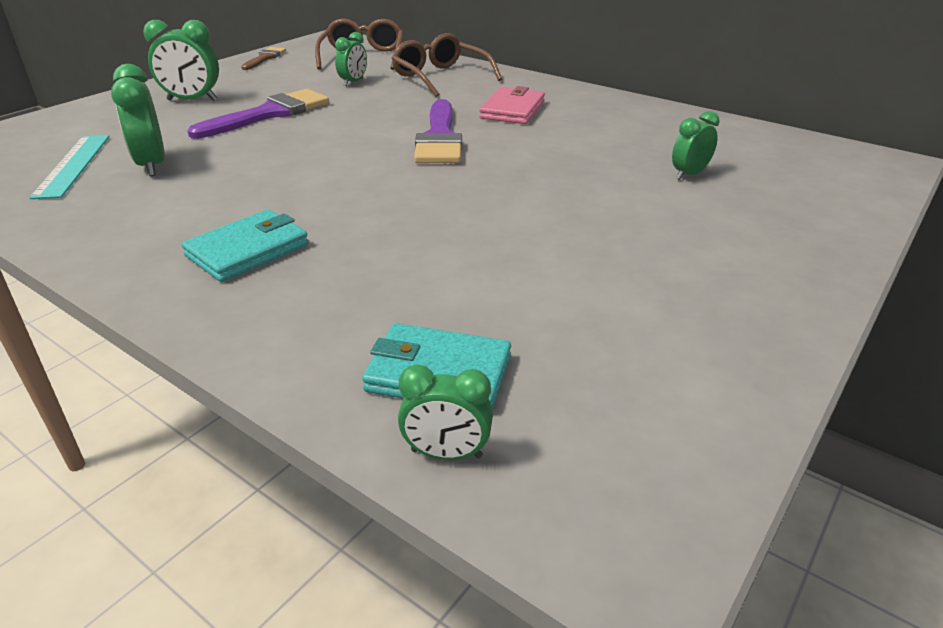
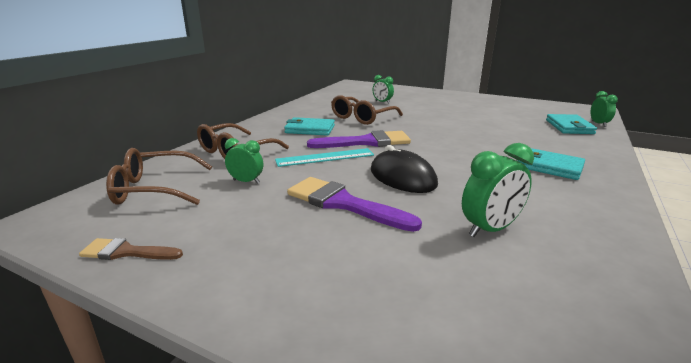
camera: 100 degrees left, 10 degrees down
turquoise ruler [29,135,110,199] -> turquoise ruler moved to [275,148,374,167]
green clock [143,20,219,101] -> none
pink wallet [479,86,545,124] -> turquoise wallet [284,117,335,136]
none -> brown glasses [331,95,403,125]
none -> black mouse [371,145,438,193]

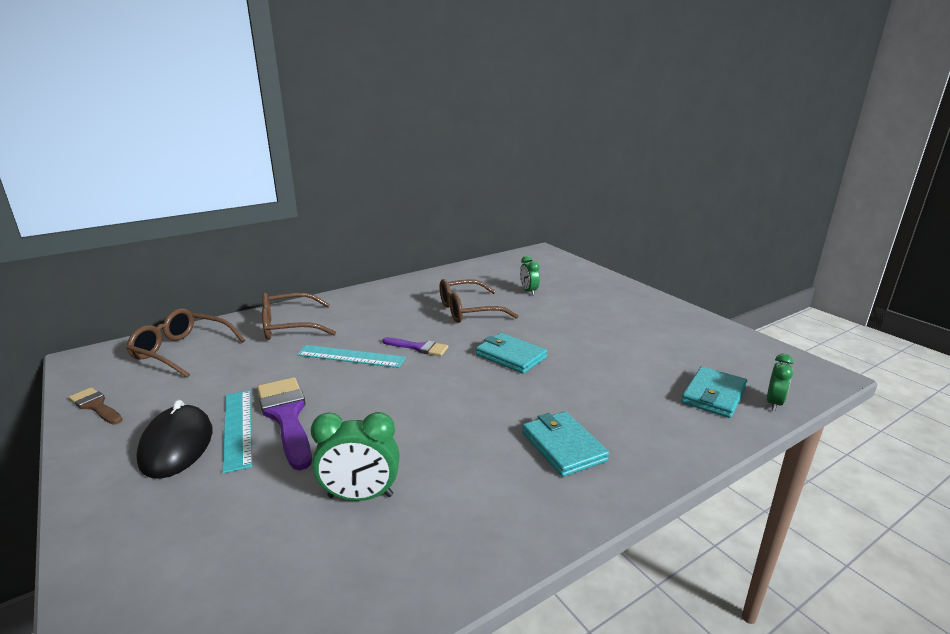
camera: 30 degrees right, 0 degrees up
green clock [225,138,263,184] -> none
turquoise wallet [284,117,335,136] -> turquoise wallet moved to [476,333,547,374]
purple brush [307,130,411,148] -> purple brush [382,337,448,356], size x0.57
black mouse [371,145,438,193] -> black mouse moved to [136,399,213,479]
none -> turquoise ruler [223,390,252,473]

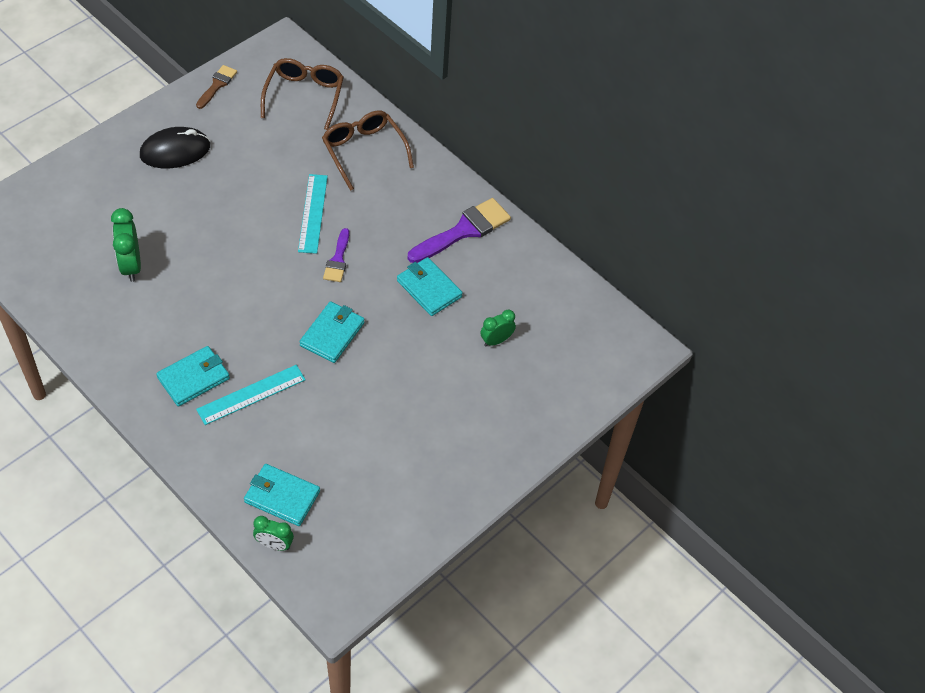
camera: 75 degrees right, 30 degrees up
turquoise ruler [223,390,252,473] -> turquoise ruler moved to [196,365,306,425]
purple brush [257,377,312,470] -> purple brush moved to [408,198,511,263]
brown glasses [440,279,518,323] -> turquoise wallet [397,257,463,316]

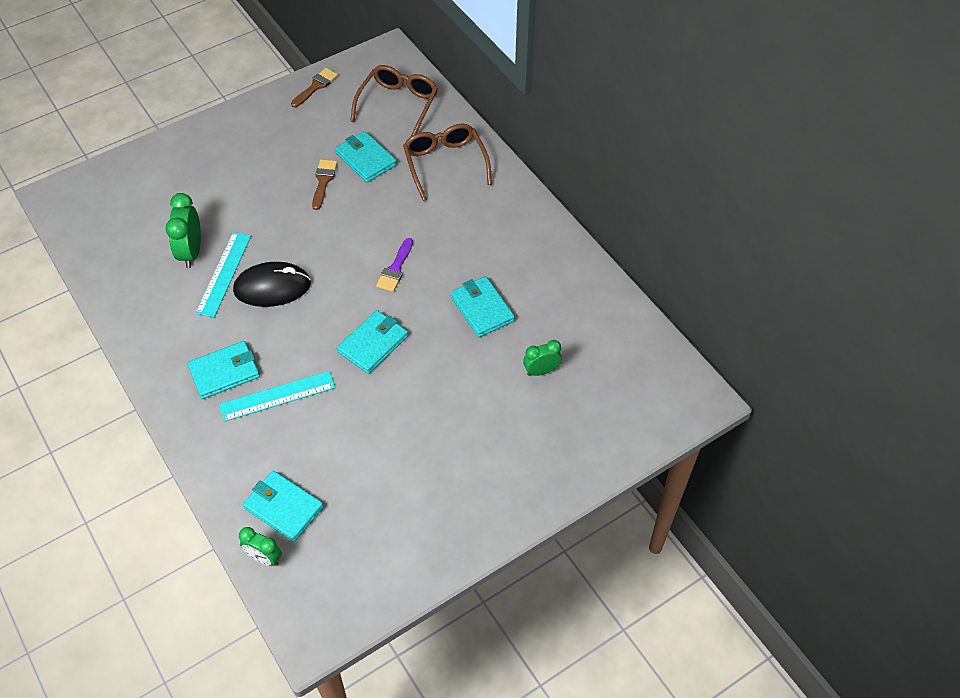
camera: 15 degrees right, 0 degrees up
black mouse [140,127,210,168] -> black mouse moved to [233,262,311,307]
turquoise ruler [298,174,328,254] -> turquoise ruler moved to [195,232,251,317]
purple brush [408,198,511,263] -> none
none -> brown brush [312,159,337,210]
none -> turquoise wallet [335,131,397,183]

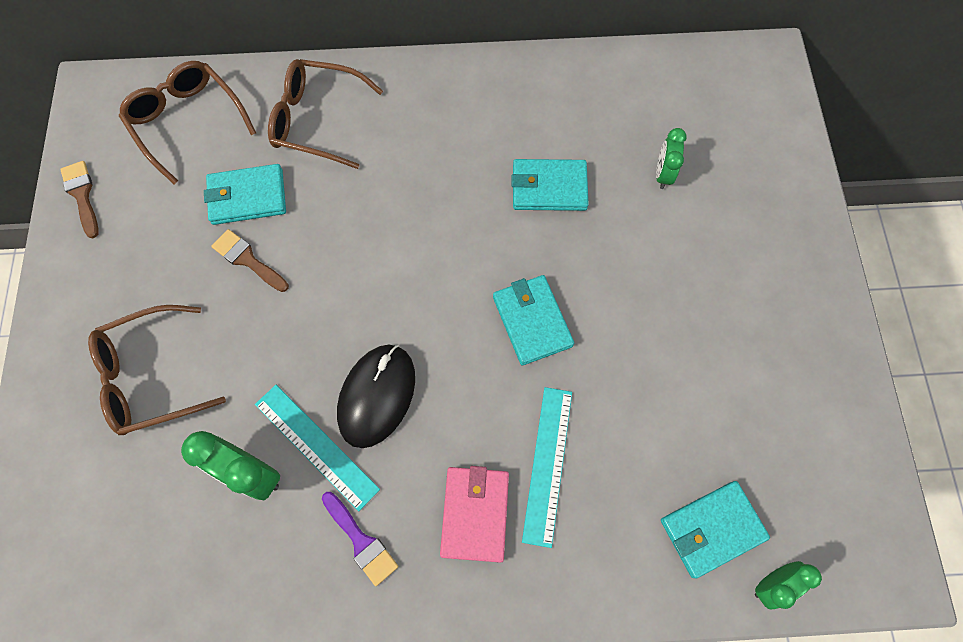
camera: 60 degrees left, 15 degrees up
turquoise wallet [187,341,260,399] -> pink wallet [440,466,509,563]
purple brush [376,238,413,292] -> purple brush moved to [322,492,398,586]
none -> brown glasses [88,305,226,435]

